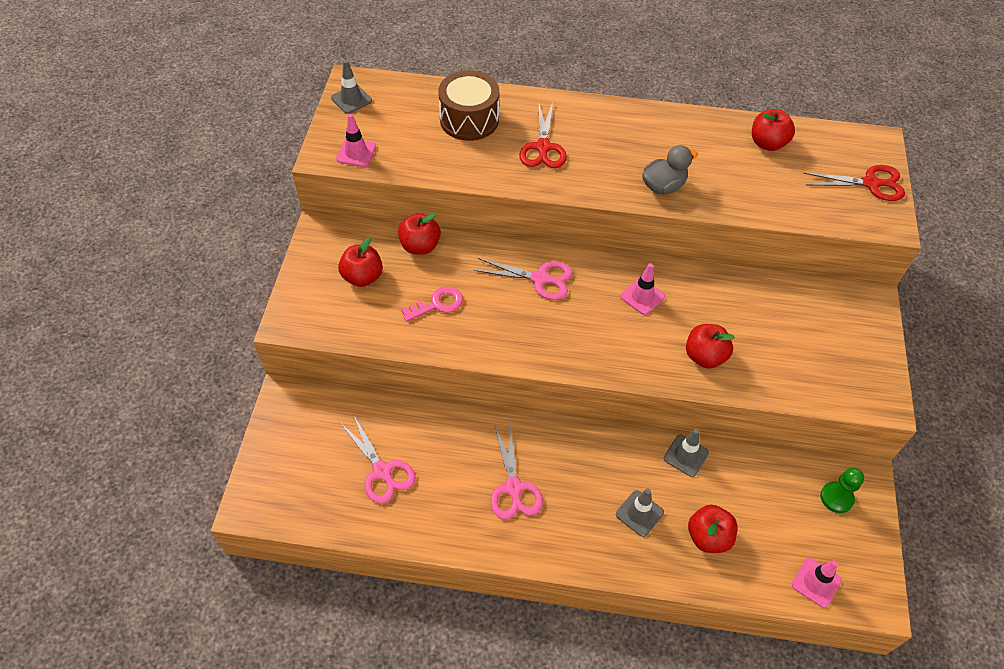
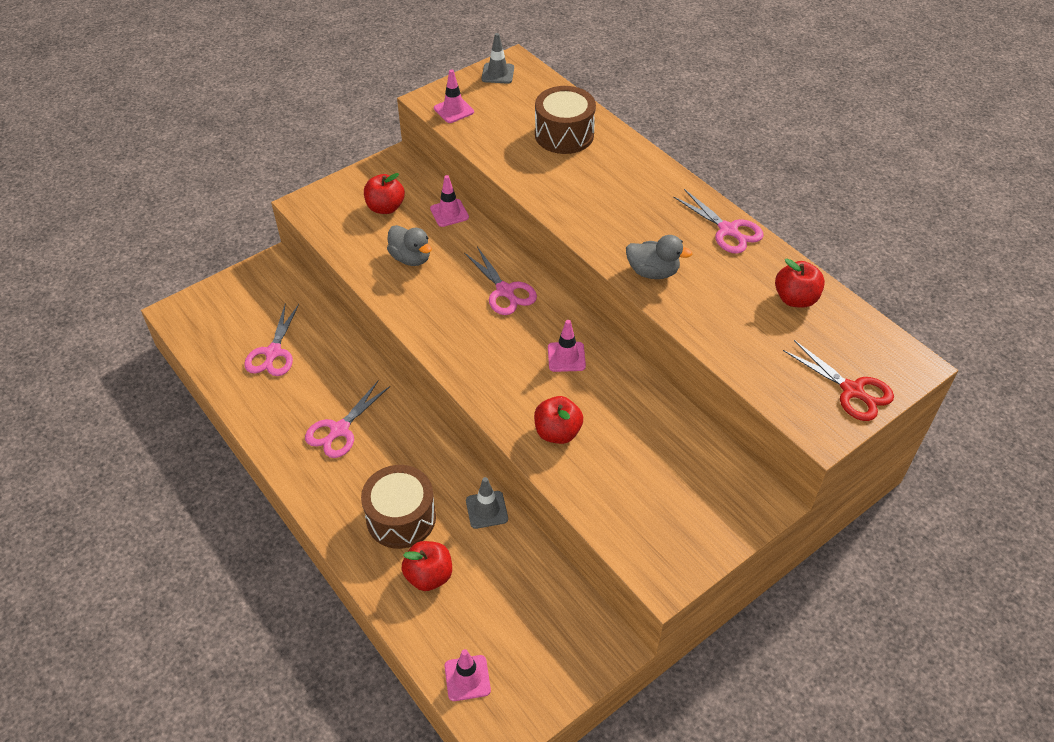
camera: 45 degrees right, 5 degrees down
red apple [398,213,441,254] -> pink traffic cone [430,175,469,227]
pink key [401,286,463,322] -> grey duck [387,225,432,266]
red scissors [519,102,567,168] -> none
grey traffic cone [616,489,664,537] -> brown drum [361,465,436,549]
green pawn [820,467,864,513] -> none
none -> pink scissors [673,189,764,254]

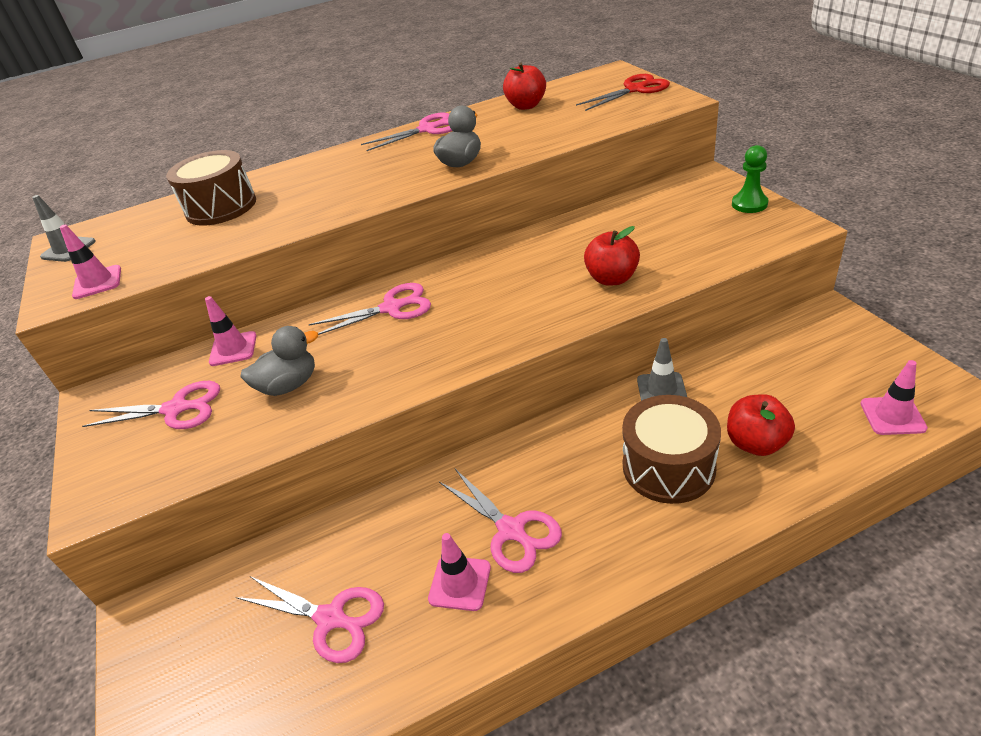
camera: 70 degrees left, 10 degrees down
red apple [364,173,405,214] -> pink scissors [82,381,220,429]
pink traffic cone [548,320,586,372] -> pink traffic cone moved to [428,533,491,611]
none -> green pawn [732,145,769,213]

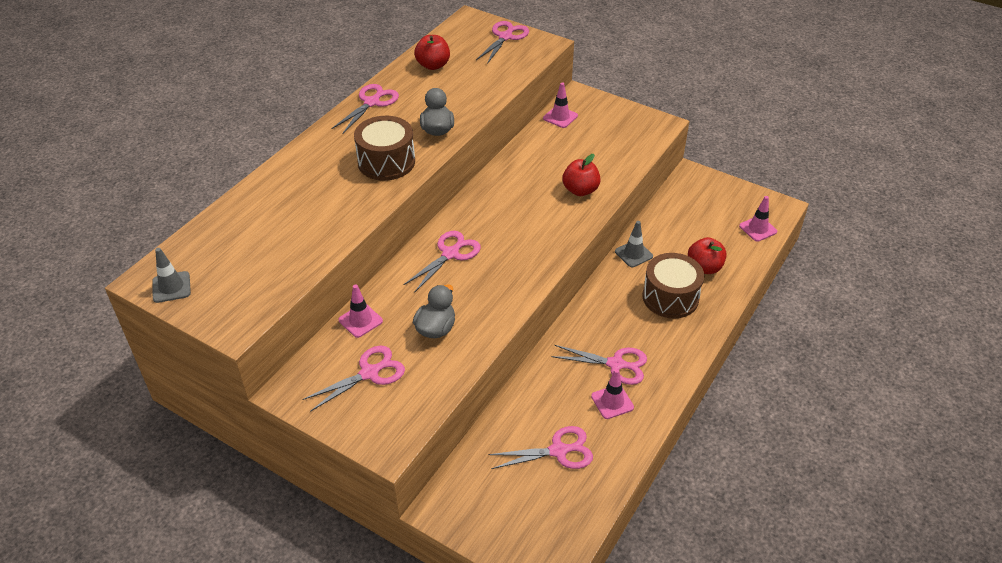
camera: 40 degrees left, 5 degrees up
pink traffic cone [60,224,121,299] -> pink traffic cone moved to [543,82,578,128]
brown drum [166,150,256,226] -> brown drum moved to [354,116,415,180]
red scissors [576,74,670,111] -> pink scissors [476,21,529,64]
green pawn [732,145,769,213] -> none

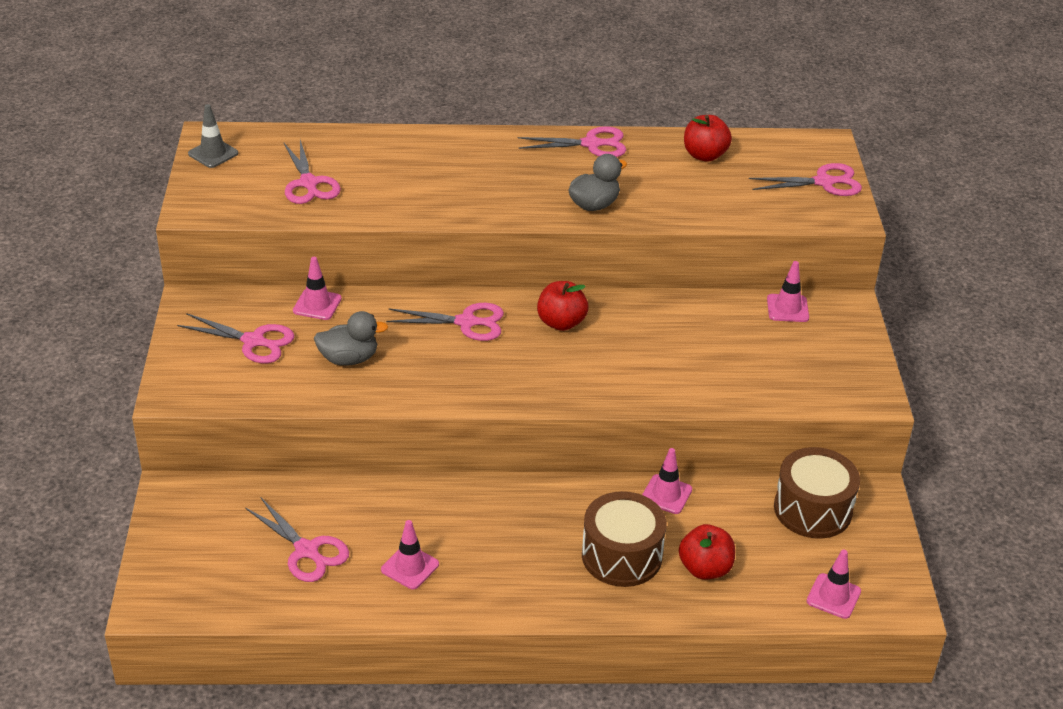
camera: 55 degrees right, 5 degrees down
brown drum [354,116,415,180] -> brown drum moved to [774,447,860,538]
pink scissors [551,345,647,385] -> pink scissors moved to [284,140,341,204]
red apple [563,154,601,196] -> red apple moved to [537,281,588,331]
grey traffic cone [615,221,653,267] -> pink traffic cone [642,448,692,514]

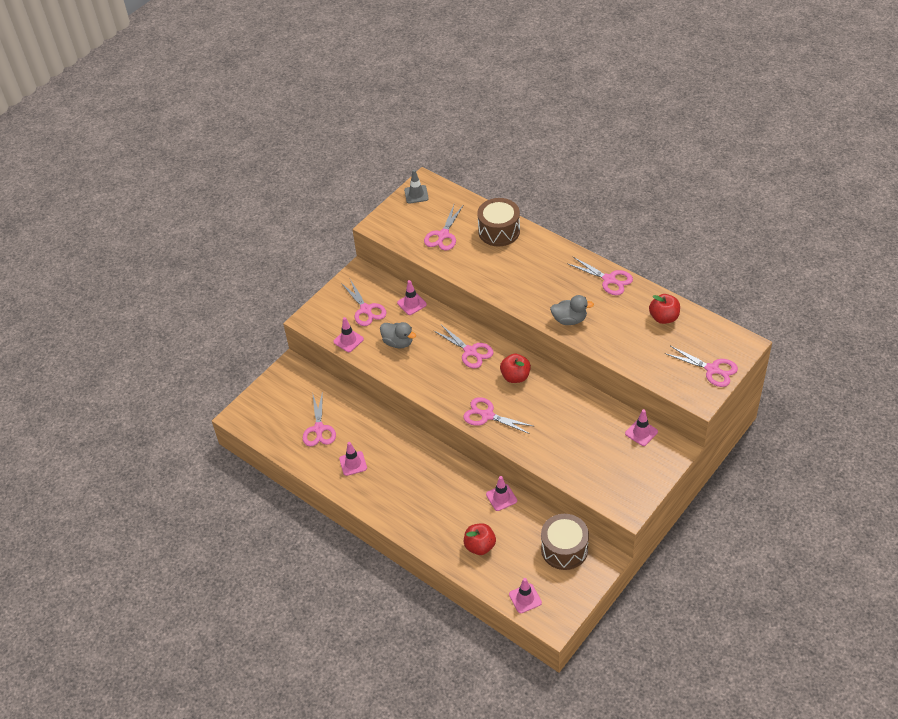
camera: 45 degrees right, 10 degrees up
brown drum [582,491,666,587] -> brown drum moved to [477,198,520,247]
none -> pink traffic cone [333,317,364,352]
none -> pink scissors [463,397,535,434]

